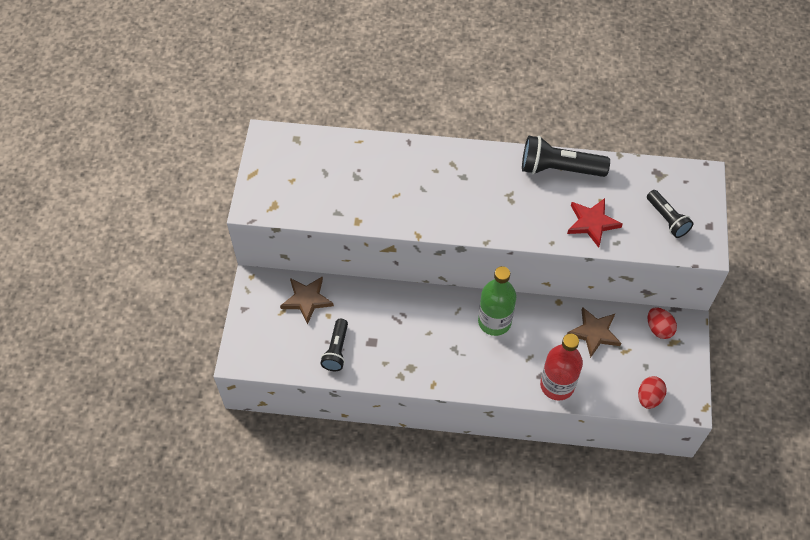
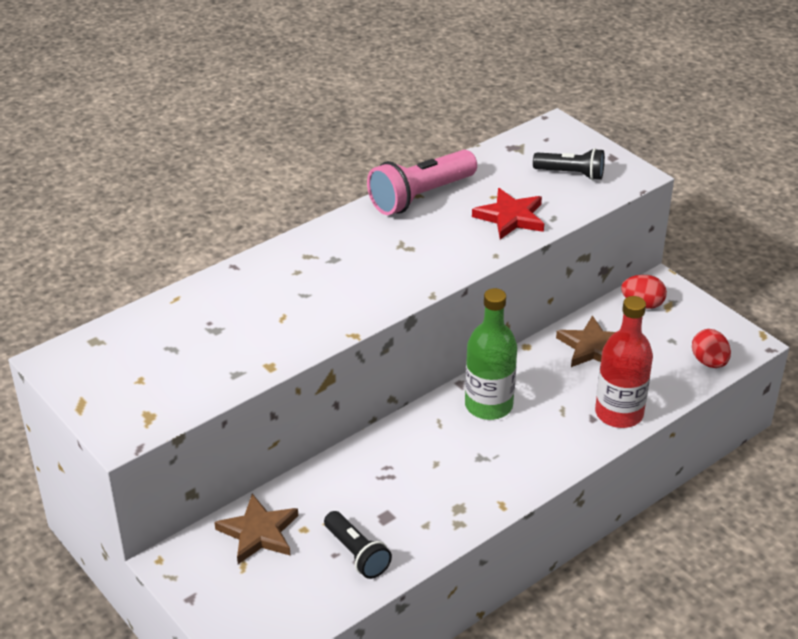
camera: 45 degrees left, 20 degrees down
black flashlight [522,136,610,177] -> pink flashlight [367,150,477,215]

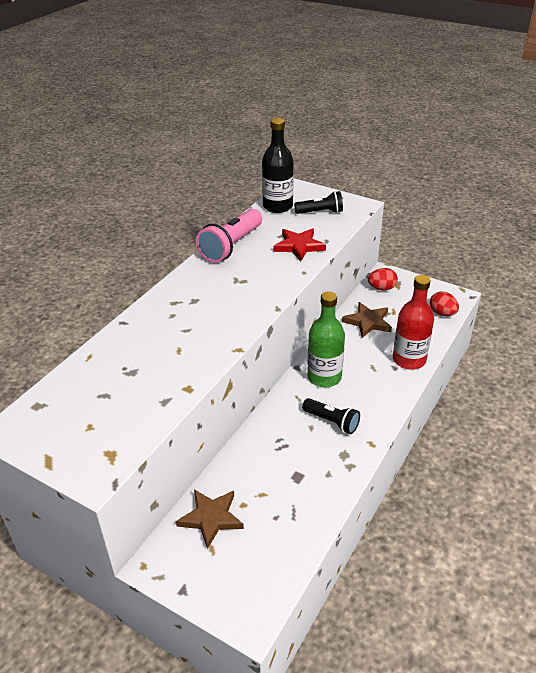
camera: 20 degrees left, 0 degrees up
black flashlight [324,511,392,579] -> black flashlight moved to [302,398,360,434]
none -> black bottle [262,118,294,213]

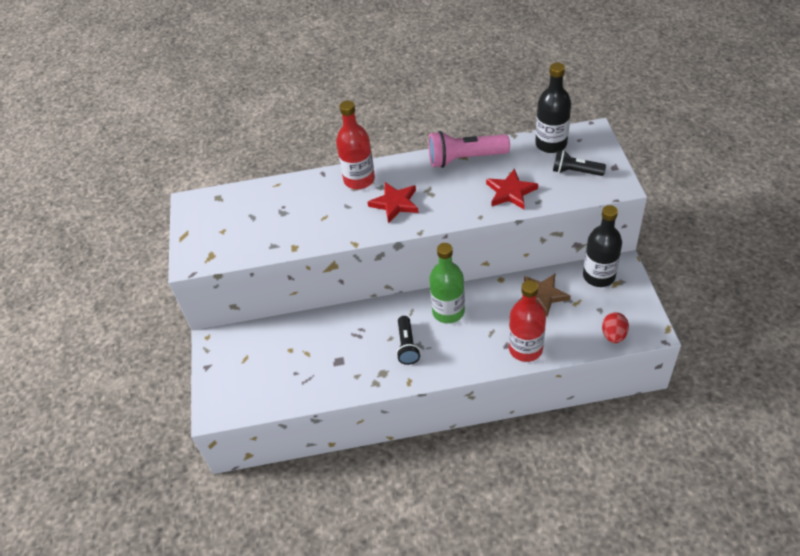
camera: 55 degrees right, 10 degrees up
brown star [176,489,244,549] -> none
black flashlight [294,191,343,214] -> black flashlight turned 150 degrees clockwise [553,150,606,176]
red egg [368,268,398,290] -> black bottle [583,205,622,287]
none -> red bottle [336,101,375,189]
none -> red star [367,182,419,224]

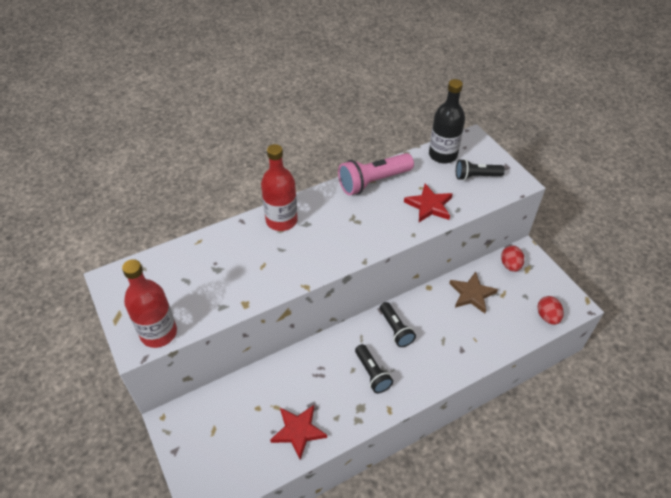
camera: 25 degrees left, 0 degrees up
red star [367,182,419,224] -> red star moved to [270,405,327,460]
green bottle [429,243,465,323] -> black flashlight [380,302,416,347]
red bottle [509,280,546,362] -> red bottle moved to [122,259,177,348]
black bottle [583,205,622,287] -> red egg [501,246,524,272]

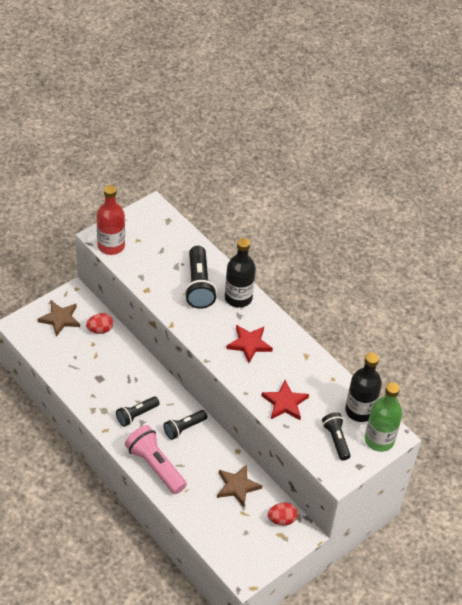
camera: 75 degrees right, 0 degrees up
red bottle [261,144,298,231] -> black bottle [225,238,256,308]
red star [270,405,327,460] -> red star moved to [226,325,273,363]
pink flashlight [338,153,414,195] -> pink flashlight moved to [125,425,187,494]
red egg [537,296,564,325] -> red egg moved to [86,313,113,334]
none -> brown star [38,300,80,336]
none -> black flashlight [184,246,217,309]
none -> green bottle [365,382,402,452]

